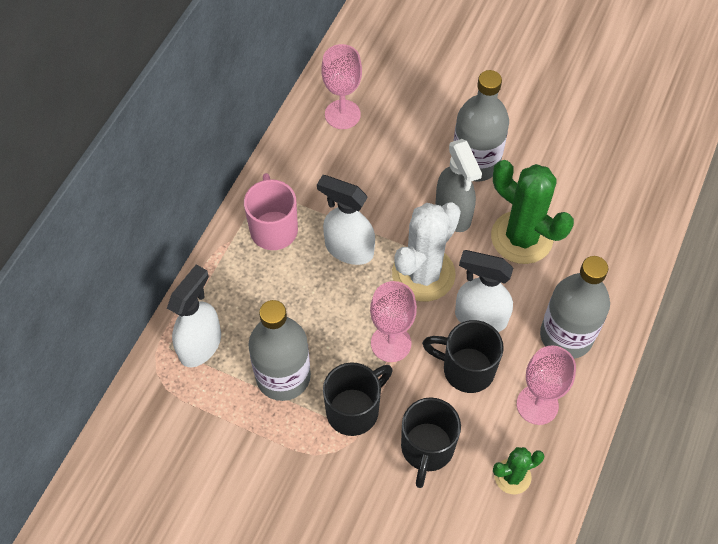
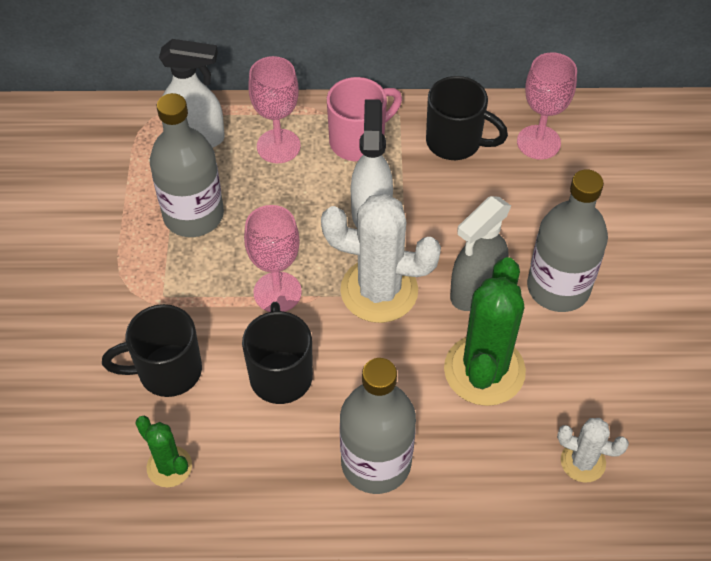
camera: 65 degrees right, 5 degrees down
black mug [323,362,393,436] -> black mug moved to [426,76,508,160]
white spray bottle [455,250,513,332] -> none
pink goblet [517,345,576,425] -> pink goblet moved to [248,56,301,163]
none -> white cactus [557,418,629,483]

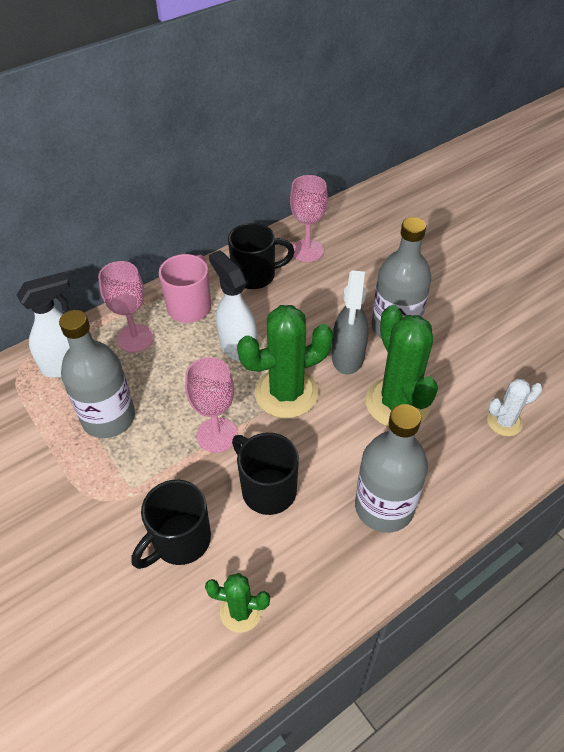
camera: 35 degrees left, 5 degrees down
white cactus [321,193,441,323] -> green cactus [237,305,333,418]

